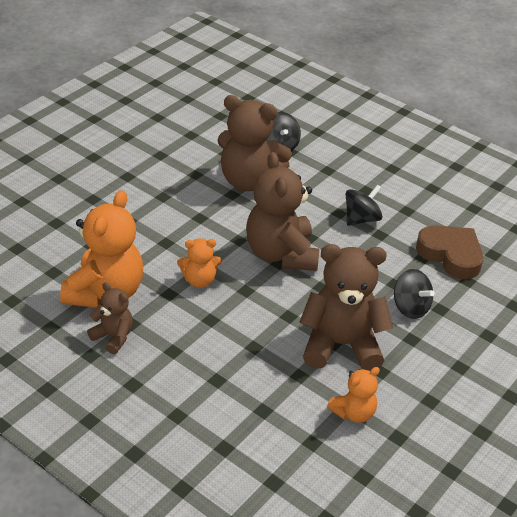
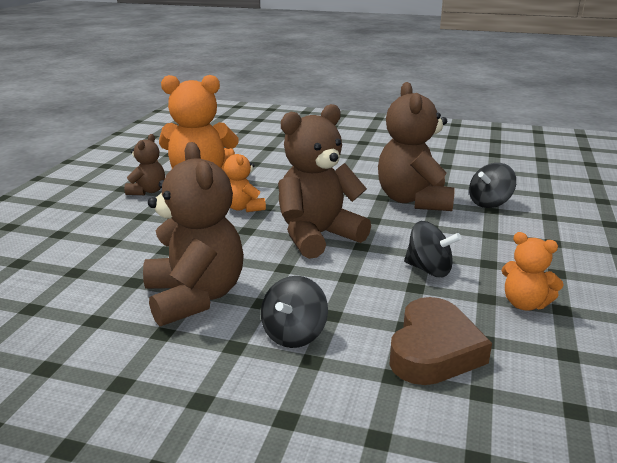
camera: 70 degrees right, 15 degrees down
orange teddy bear [327,367,380,423] -> orange teddy bear moved to [501,232,564,311]

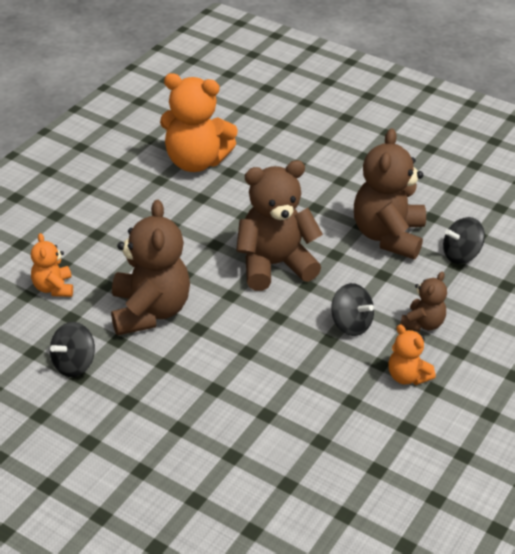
camera: 15 degrees right, 15 degrees up
brown teddy bear [124,134,165,195] -> brown teddy bear moved to [400,272,447,332]
orange teddy bear [224,148,266,212] -> orange teddy bear moved to [31,233,73,297]
black spinning top [261,276,328,348] -> black spinning top moved to [50,322,95,377]
brown heart [389,297,492,385] -> none

